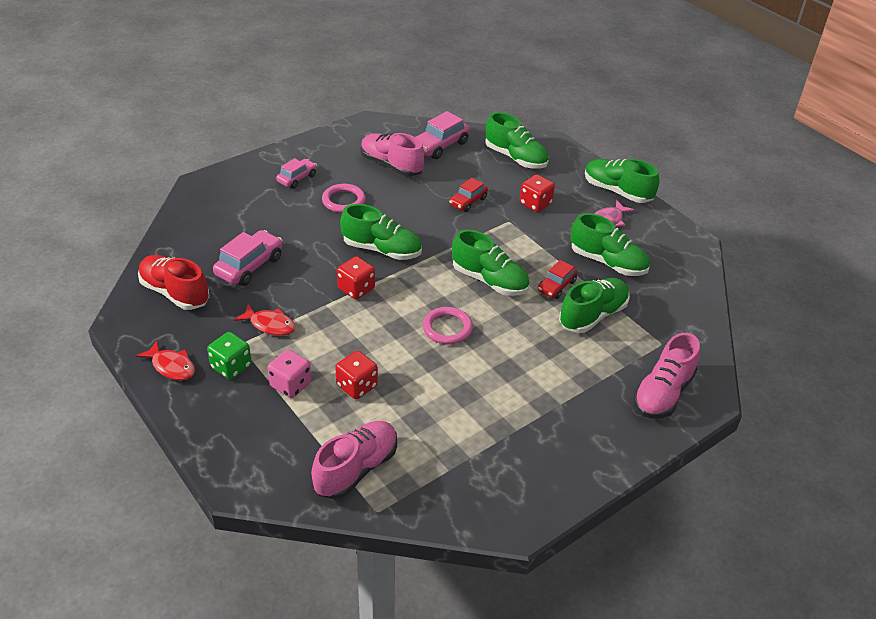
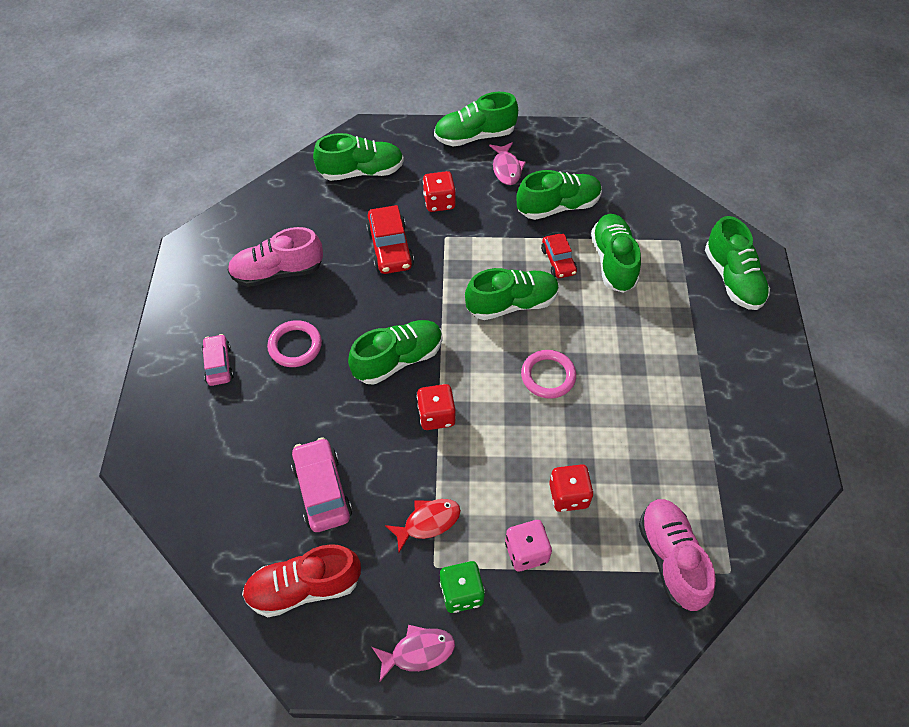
camera: 50 degrees left, 15 degrees up
red fish [136,340,195,381] -> pink fish [372,625,455,681]
pink car [416,111,470,159] -> none
red car [449,178,488,212] -> red car [366,205,414,274], size x1.55
pink shoe [633,333,700,418] -> green shoe [705,216,770,310]

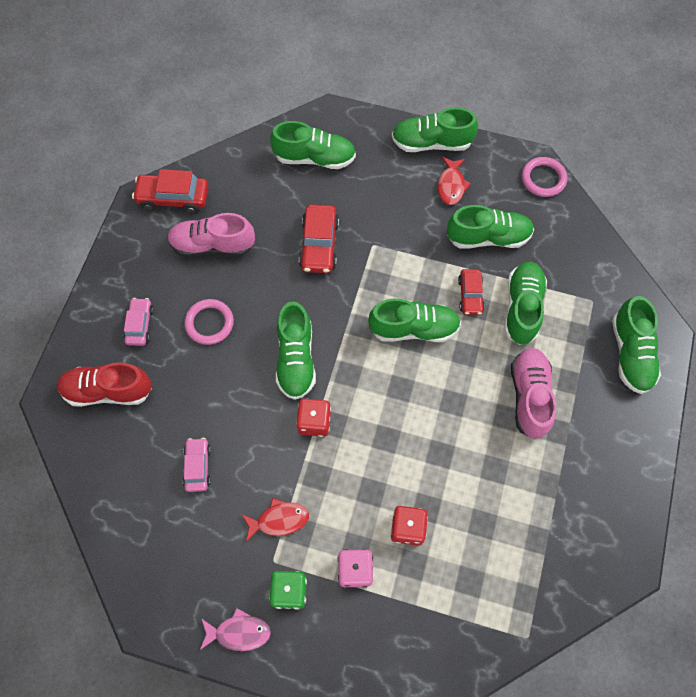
camera: 15 degrees right, 10 degrees up
red shoe [242,544,361,617] -> red shoe moved to [57,362,152,407]
pink car [291,437,352,532] -> pink car [183,438,211,492], size x0.64
green shoe [348,320,443,385] -> green shoe turned 105 degrees clockwise [276,301,316,400]
red dice [423,171,456,212] -> none
pink fish [489,142,526,185] -> red fish [438,157,471,205]
pink ring [521,350,576,399] -> pink ring moved to [522,157,567,197]
pink shoe [639,499,716,611] -> pink shoe moved to [511,348,556,439]
none -> red car [132,169,209,213]

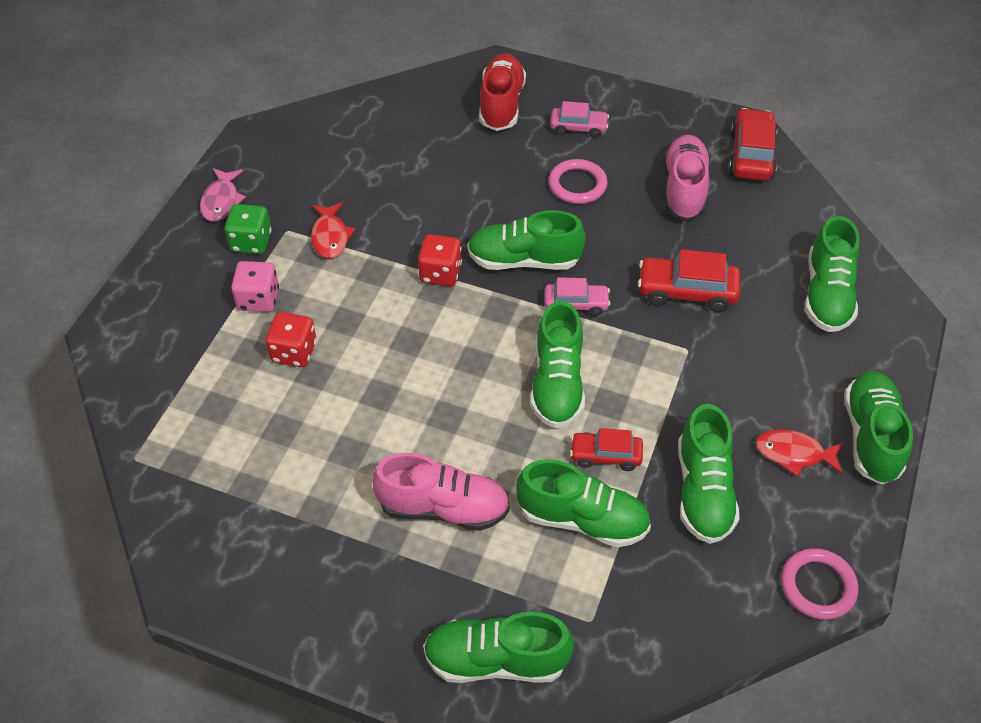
camera: 95 degrees right, 15 degrees down
pink car [183,438,211,492] -> pink car moved to [544,277,610,316]

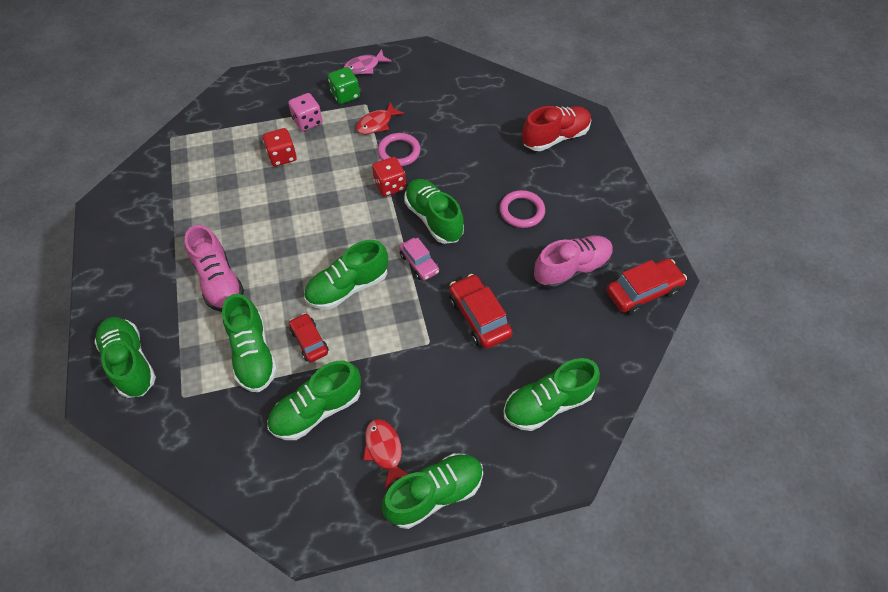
camera: 55 degrees right, 5 degrees up
pink car [550,101,609,138] -> none
pink ring [781,548,859,620] -> pink ring moved to [377,133,420,166]

